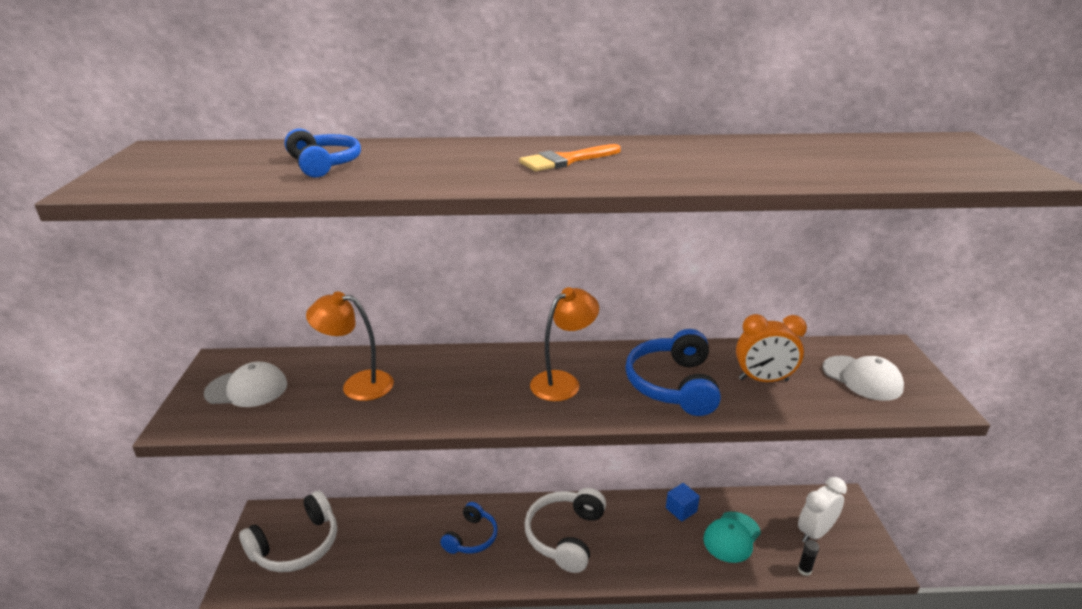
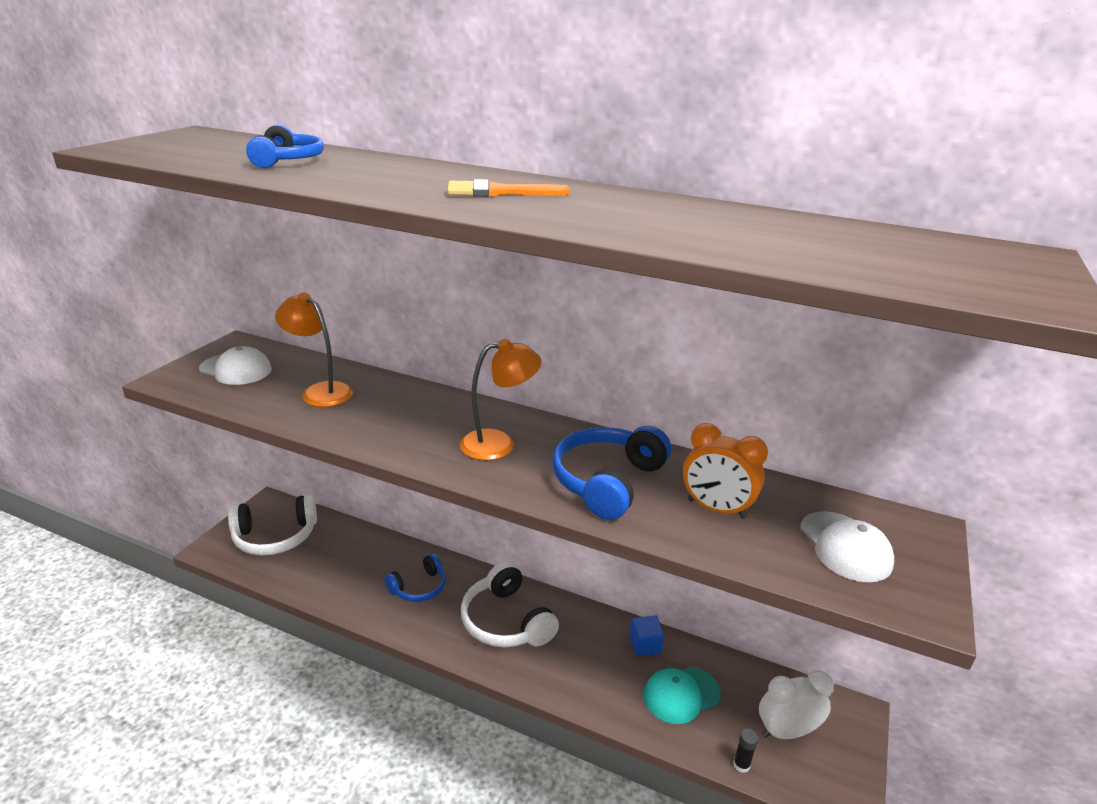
camera: 25 degrees right, 0 degrees up
white headphones [525,488,606,573] -> white headphones turned 75 degrees counterclockwise [461,561,559,647]

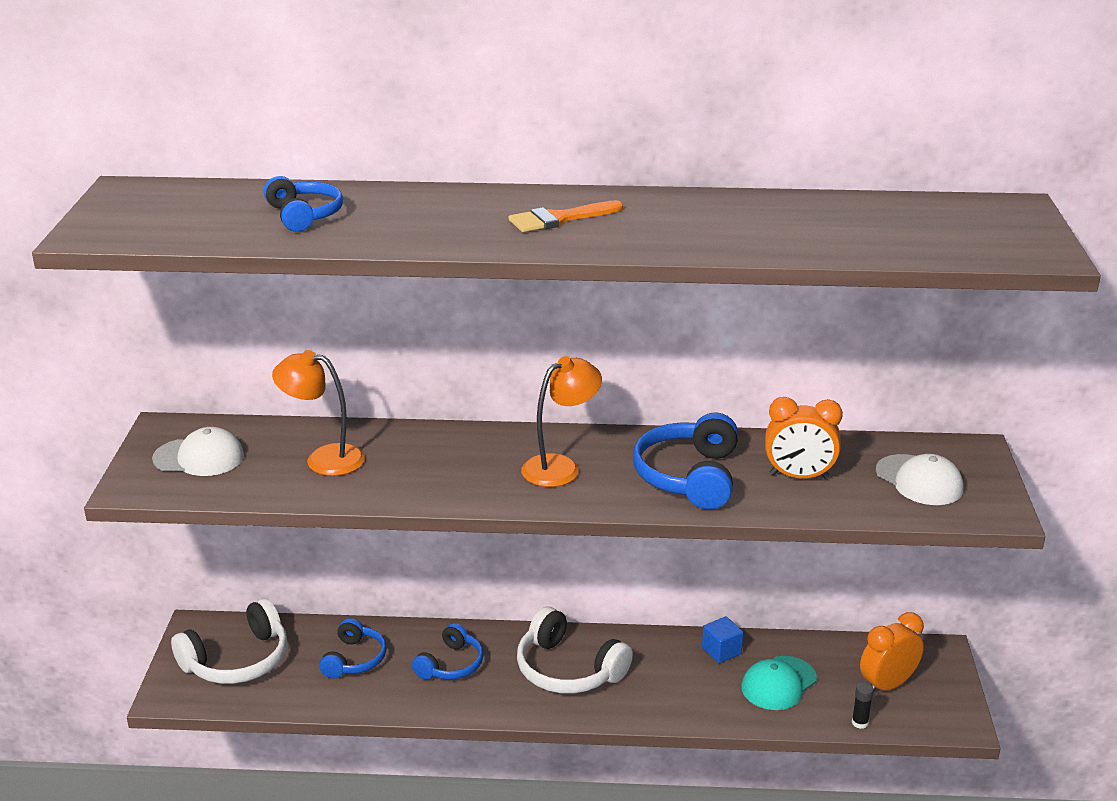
camera: 20 degrees left, 0 degrees up
white clock [759,670,834,739] -> orange clock [860,612,924,693]
none -> blue headphones [319,618,387,678]

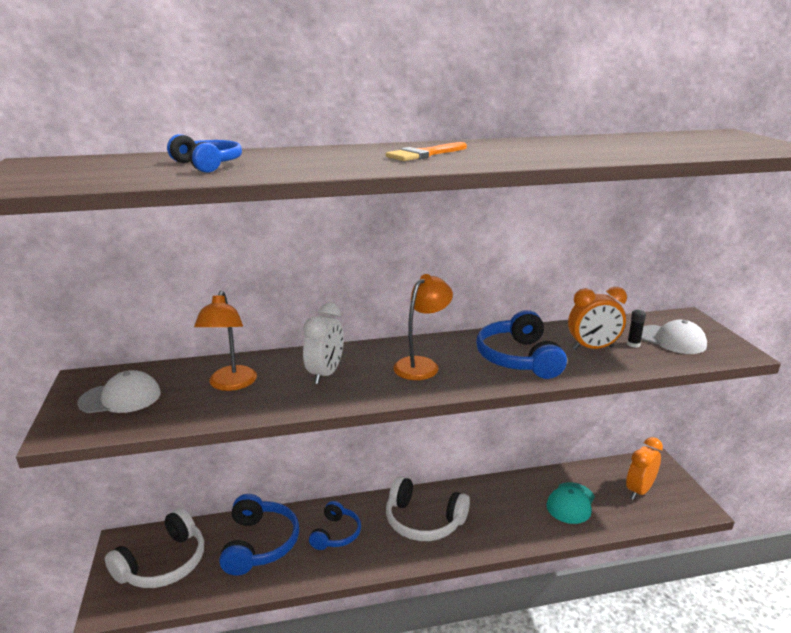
camera: 15 degrees left, 5 degrees down
orange lamp [272,350,365,476] -> orange lamp turned 90 degrees counterclockwise [194,291,257,391]
blue headphones [319,618,387,678] -> blue headphones [219,494,299,576], size x1.57
blue cube [702,616,743,663] -> none
black glue stick [852,682,874,729] -> black glue stick moved to [627,310,646,348]
none -> white clock [303,303,344,384]

